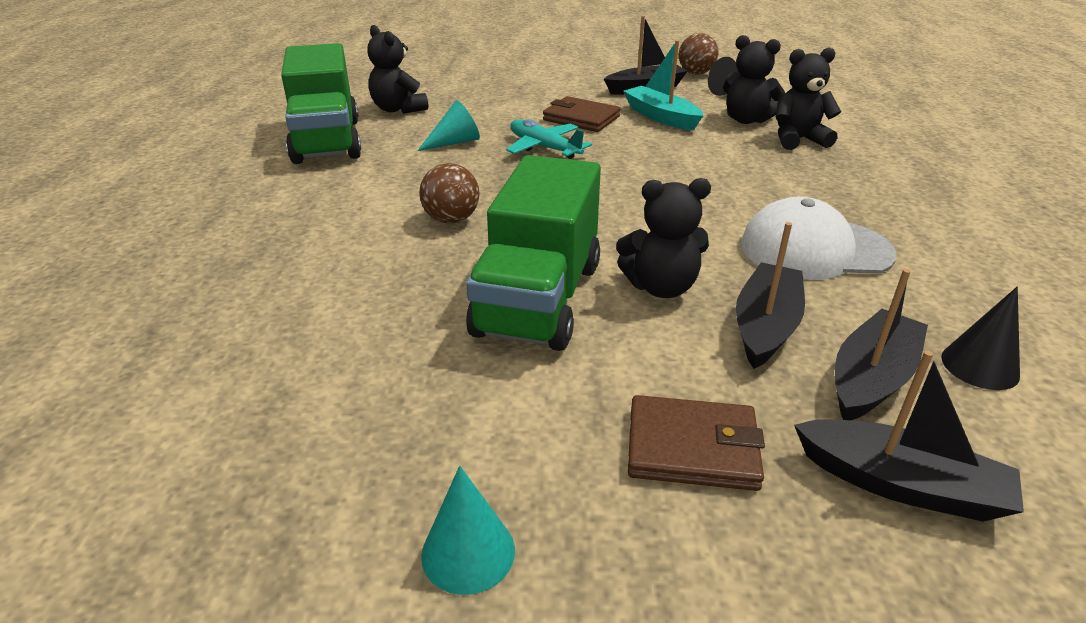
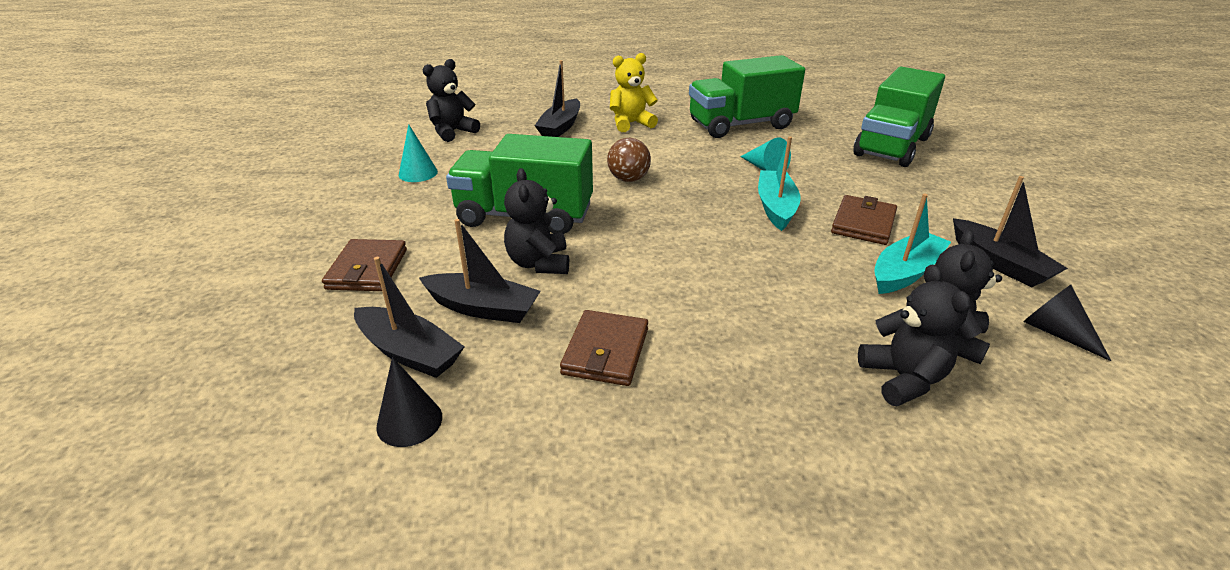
camera: 85 degrees right, 0 degrees up
black teddy bear [368,25,428,114] -> black teddy bear moved to [423,59,480,142]
turquoise cone [421,466,515,595] -> turquoise cone moved to [399,124,438,182]
turquoise plane [506,119,592,159] -> turquoise boat [758,136,801,231]
brown ball [679,33,719,75] -> none
white cap [741,197,897,280] -> brown wallet [560,310,648,386]
black boat [794,350,1024,522] -> black boat moved to [535,60,580,137]
none -> yellow teddy bear [610,53,658,132]
none -> green truck [854,67,945,167]

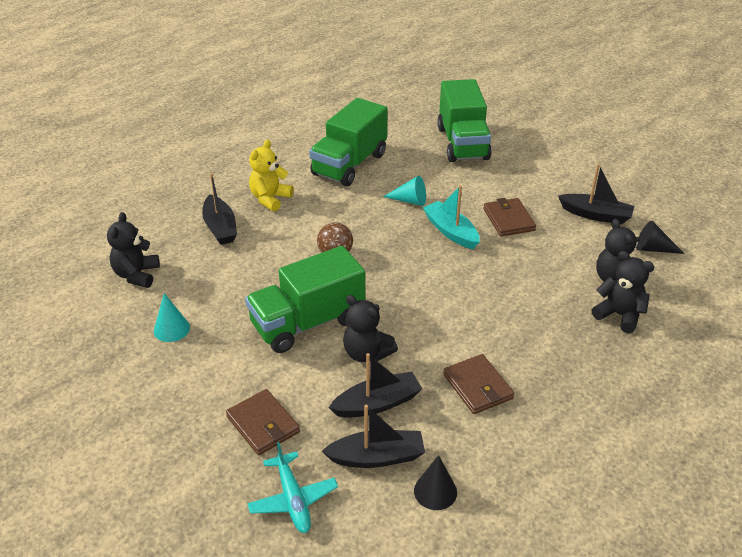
camera: 40 degrees left, 5 degrees up
turquoise boat [874,194,951,294] -> none
none -> turquoise plane [247,442,338,533]

